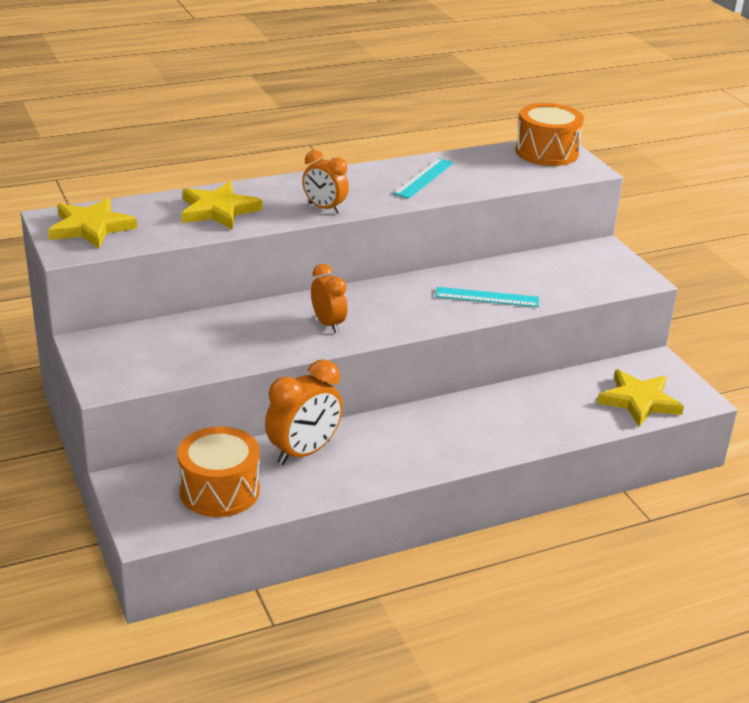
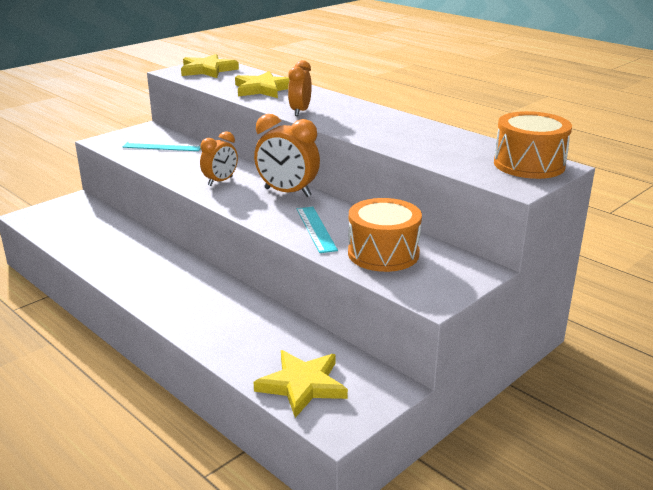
camera: 70 degrees right, 5 degrees down
orange drum [177,426,260,517] -> orange drum moved to [348,198,422,272]
orange clock [265,359,343,465] -> orange clock moved to [254,114,320,197]
turquoise ruler [393,158,454,198] -> turquoise ruler moved to [123,142,201,151]

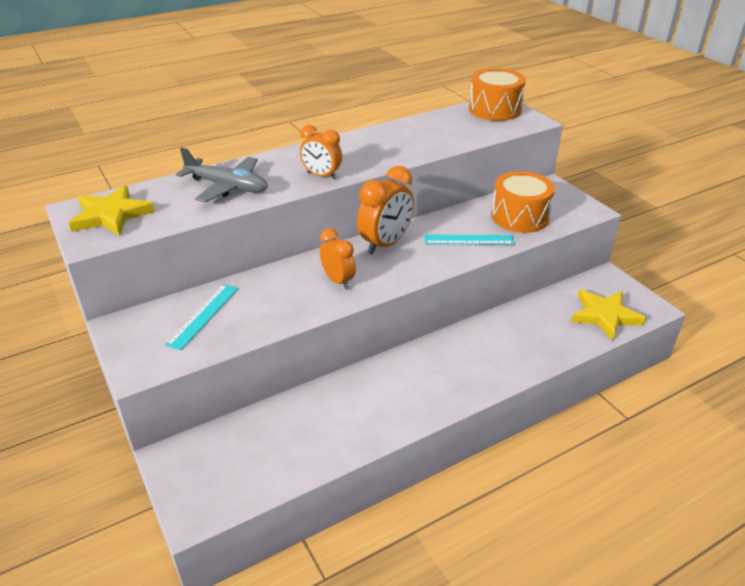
camera: 75 degrees left, 10 degrees up
yellow star [235,71,289,98] -> grey plane [176,147,268,202]

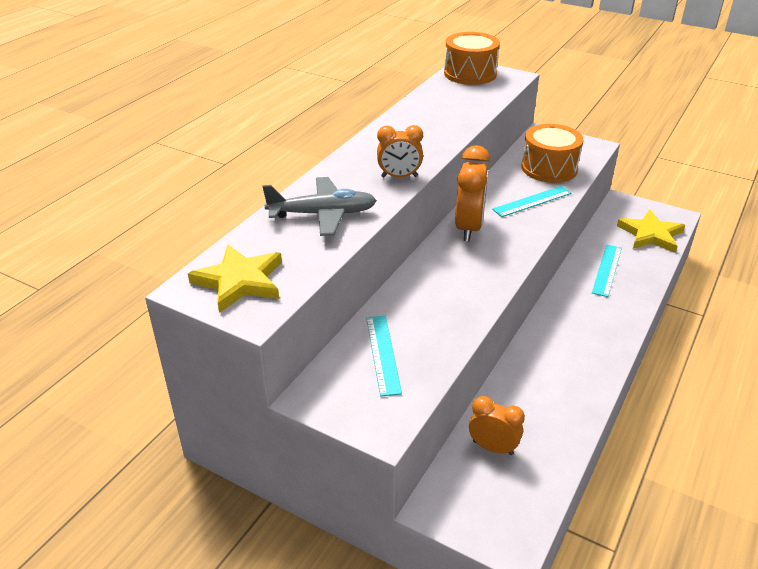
camera: 30 degrees left, 0 degrees up
orange clock [320,228,356,289] -> orange clock moved to [469,396,525,455]
none -> turquoise ruler [592,244,622,297]

